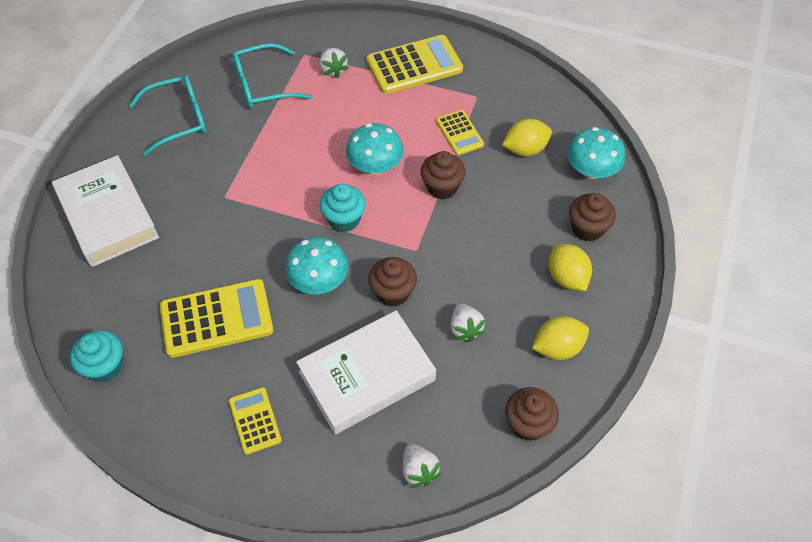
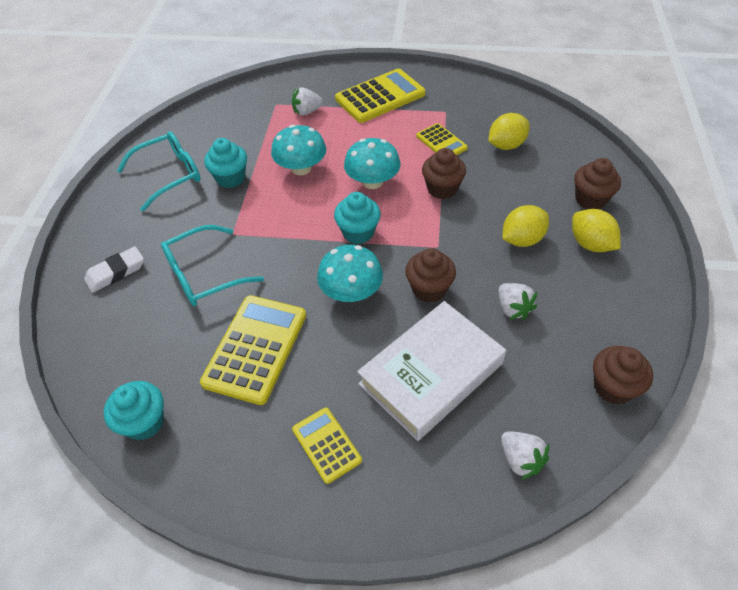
camera: 10 degrees left, 5 degrees down
white book [52,155,159,267] -> white eraser [84,246,144,293]
yellow calculator [160,279,274,358] -> yellow calculator turned 45 degrees counterclockwise [200,295,306,405]
turquoise glasses [232,43,312,109] -> turquoise glasses moved to [161,225,264,306]
white strawberry [320,48,349,78] -> white strawberry turned 105 degrees clockwise [292,87,323,116]
yellow lemon [532,316,589,360] -> yellow lemon moved to [502,205,549,247]
turquoise mushroom [567,127,625,179] -> turquoise mushroom moved to [271,125,326,175]
none -> turquoise cupcake [204,138,247,188]

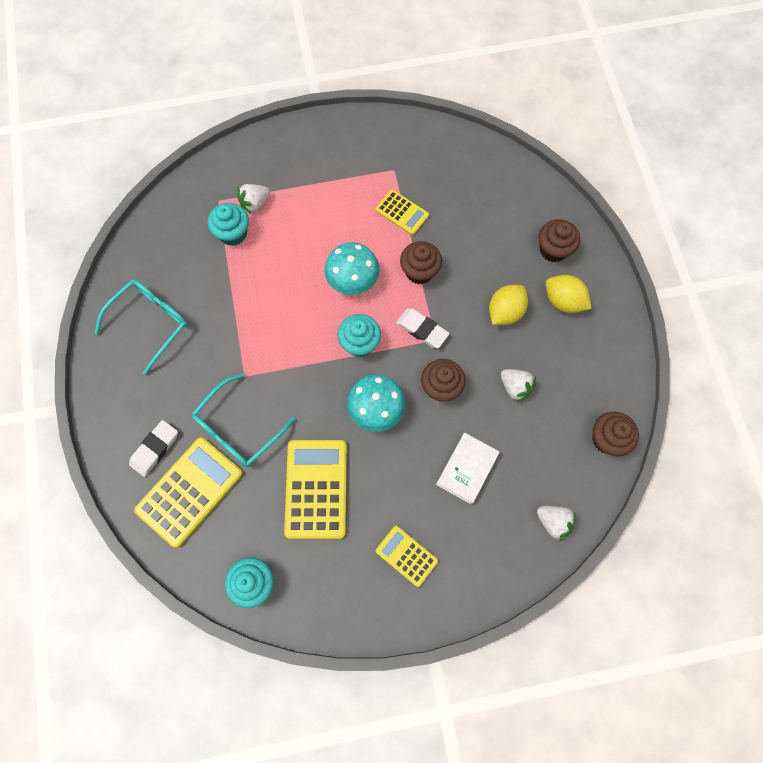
camera: 20 degrees left, 20 degrees up
turquoise cupcake [204,138,247,188] -> turquoise cupcake moved to [208,203,249,246]
turquoise mushroom [271,125,326,175] -> none
yellow calculator [335,69,426,123] -> yellow calculator moved to [134,437,243,548]
white book [357,301,506,441] -> white book [436,432,500,504], size x0.58
yellow lemon [488,113,530,150] -> none
none -> white eraser [396,308,450,348]

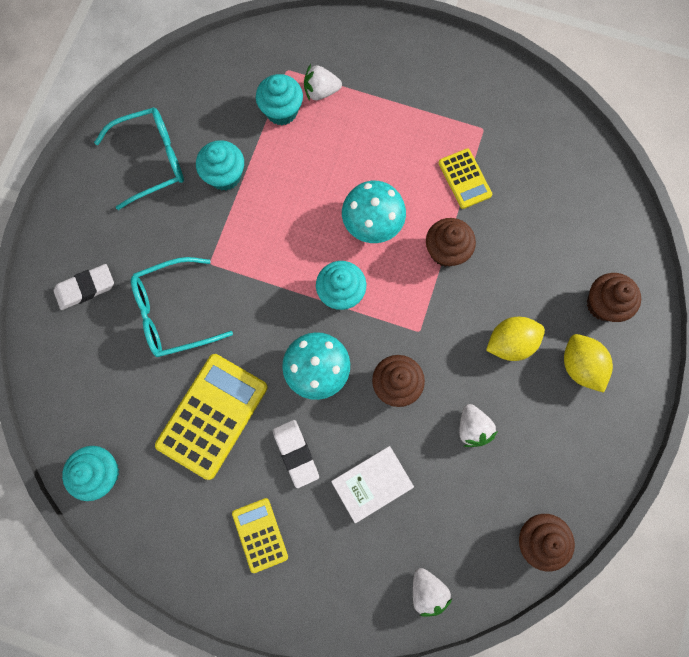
camera: 30 degrees right, 5 degrees up
yellow calculator [134,437,243,548] -> none
white eraser [396,308,450,348] -> white eraser moved to [273,420,319,488]
none -> turquoise cupcake [196,140,244,190]

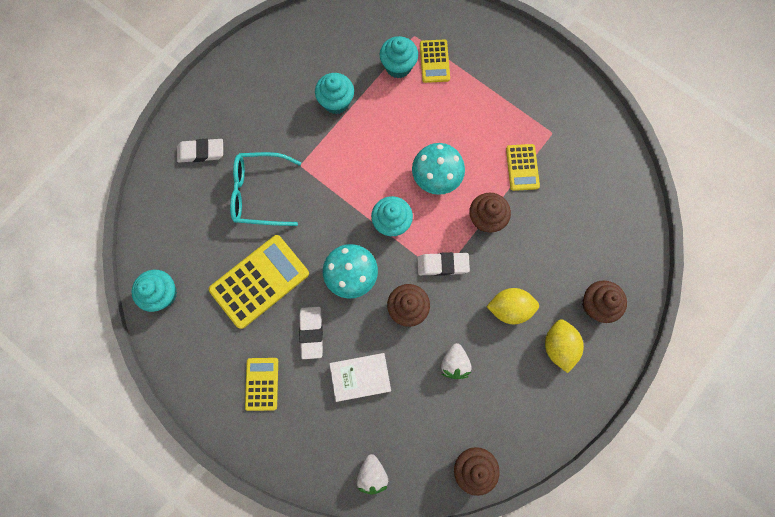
camera: 20 degrees right, 0 degrees up
turquoise glasses [94,107,184,210] -> none
white strawberry [304,64,342,101] -> yellow calculator [420,39,450,83]
none -> white eraser [417,252,470,276]

